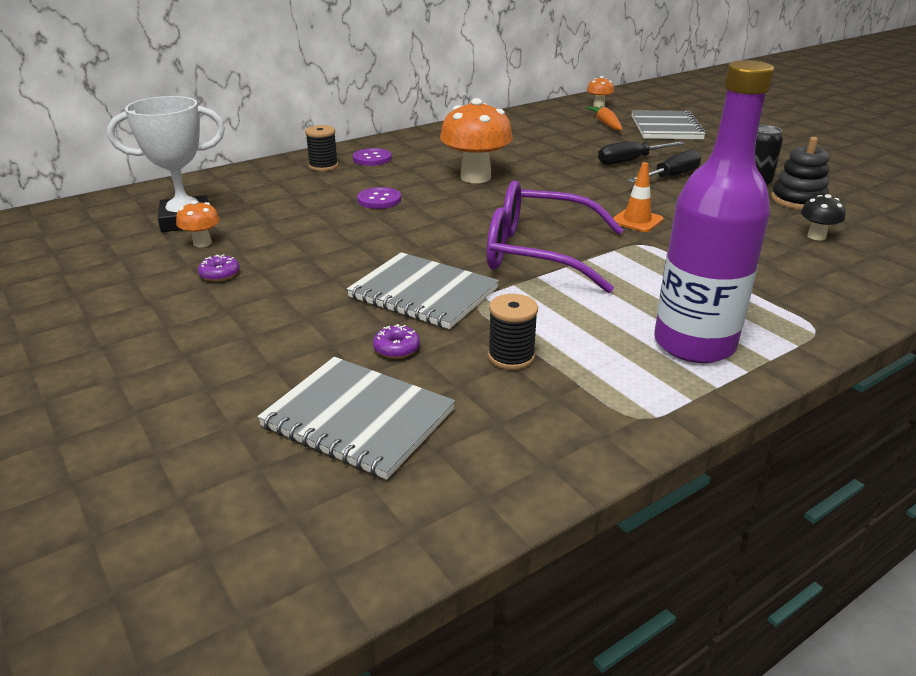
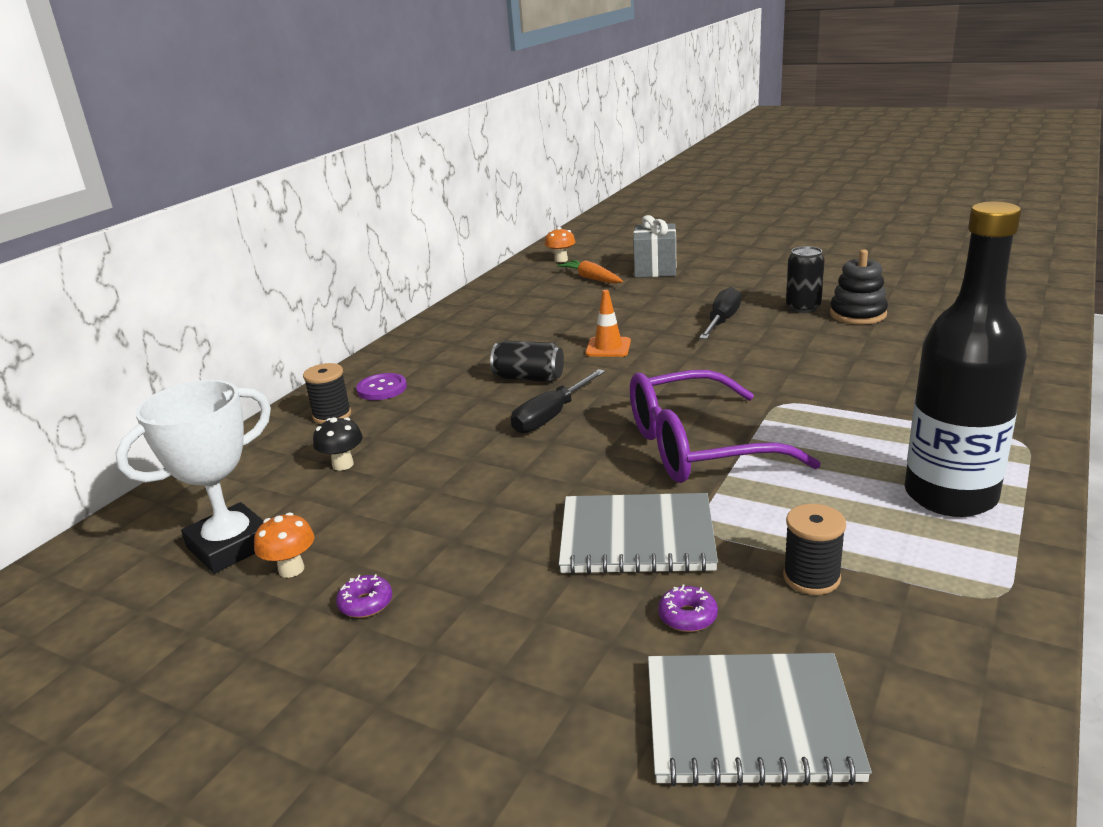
camera: 25 degrees left, 5 degrees down
purple button [357,187,401,209] -> none
orange mushroom [440,98,513,183] -> black can [490,340,564,382]
black screwdriver [598,141,685,165] -> black screwdriver moved to [511,369,605,434]
orange traffic cone [613,162,663,232] -> orange traffic cone moved to [585,290,631,357]
grey notebook [632,110,706,139] -> grey gift [633,215,676,277]
purple bottle [654,60,774,363] -> black bottle [904,202,1027,517]
black mushroom [801,194,846,240] -> black mushroom moved to [313,417,363,471]

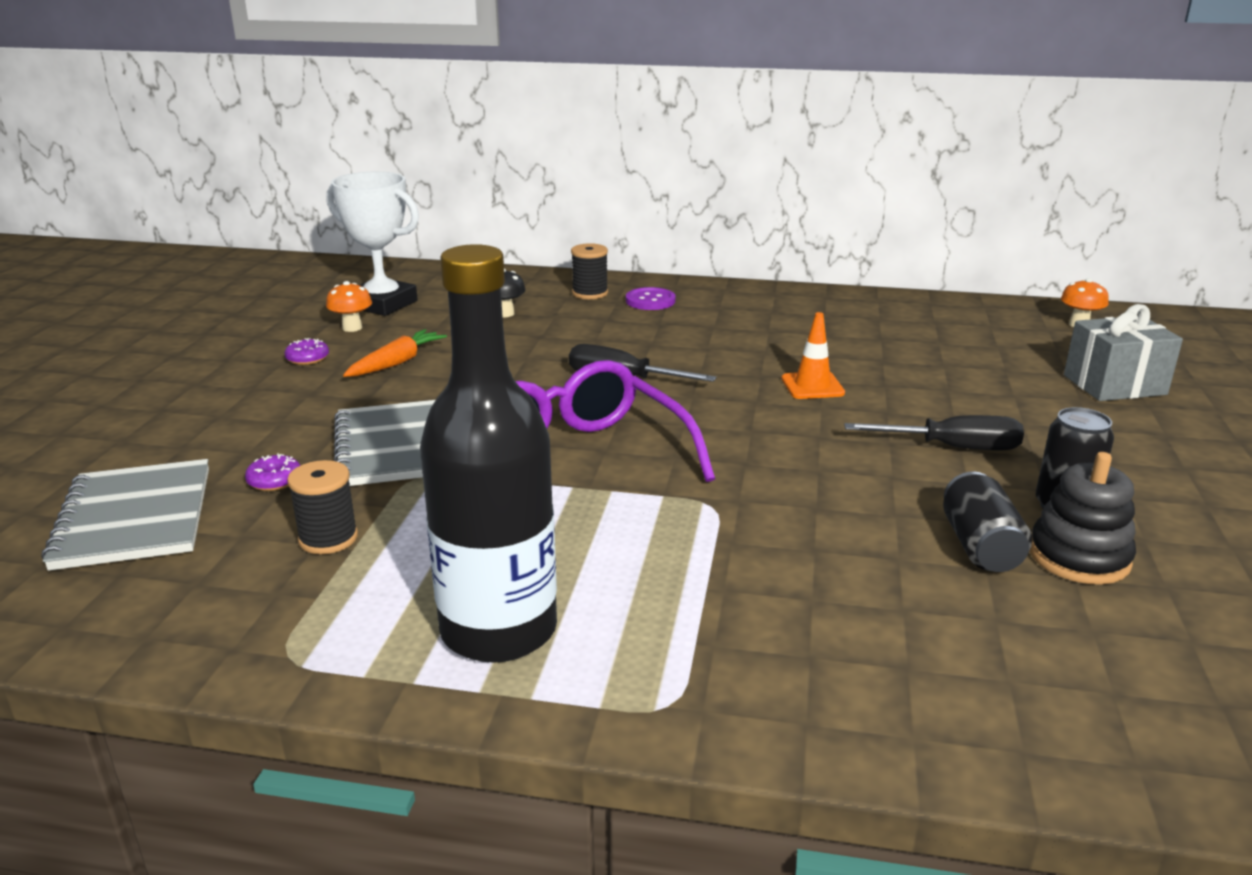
camera: 70 degrees right, 0 degrees up
black can [490,340,564,382] -> black can moved to [943,472,1032,572]
orange carrot [557,260,623,284] -> orange carrot moved to [343,329,447,377]

